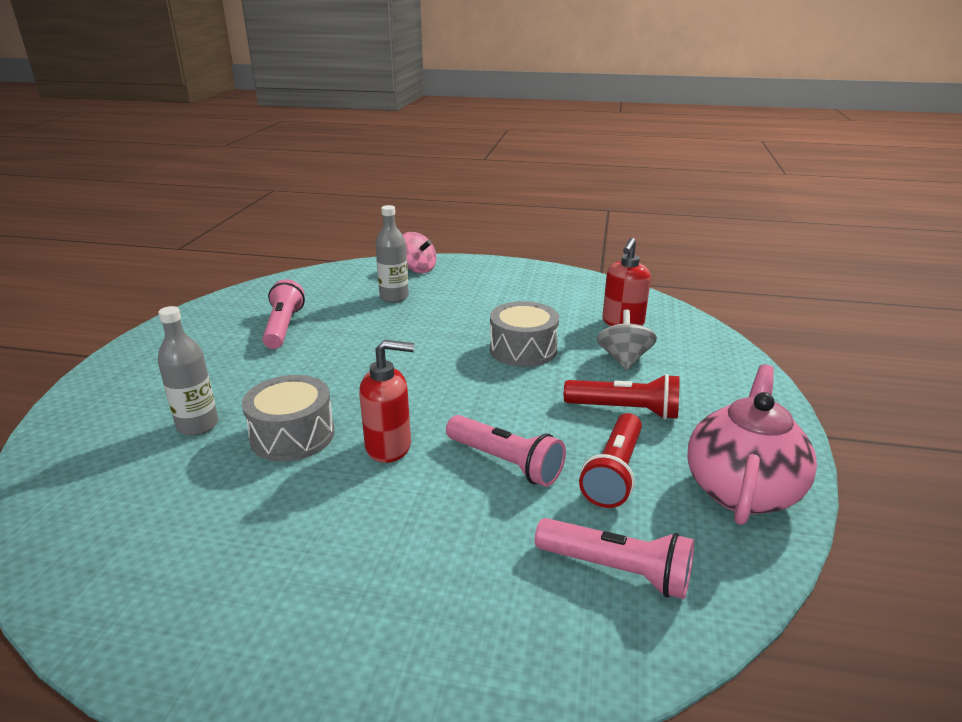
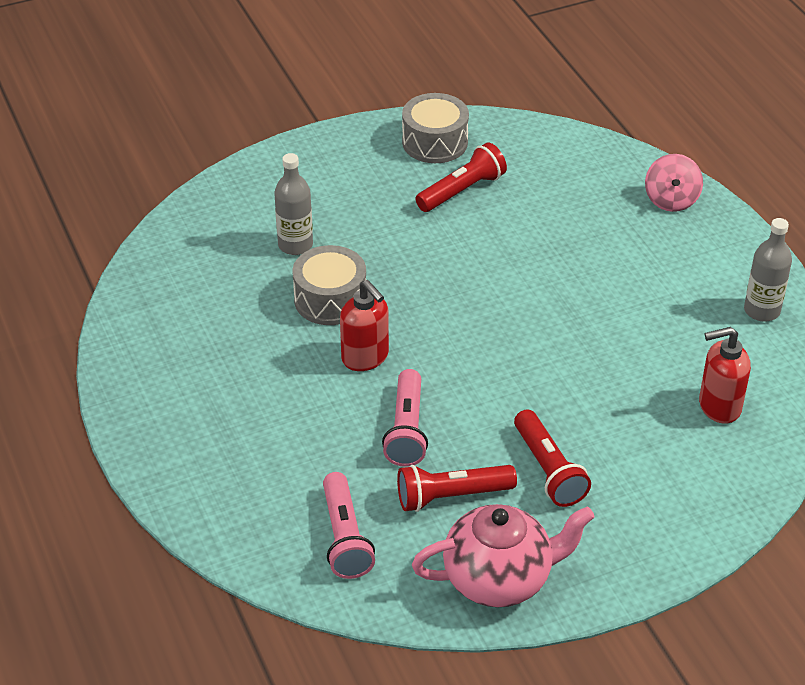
camera: 55 degrees right, 15 degrees up
pink flashlight [262,279,305,349] -> red flashlight [416,142,507,212]
grey bottle [375,205,409,303] -> grey bottle moved to [744,218,792,322]
grey drum [490,301,559,367] -> grey drum moved to [402,93,469,163]
grey spinning top [597,310,657,370] -> none

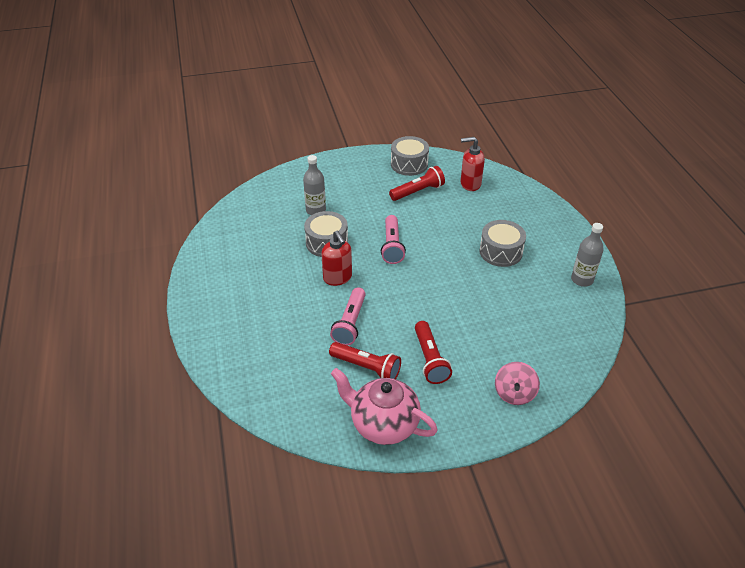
camera: 10 degrees right, 0 degrees up
pink flashlight [323,472,375,579] -> pink flashlight moved to [381,215,406,264]
red flashlight [397,465,517,512] -> red flashlight turned 150 degrees counterclockwise [329,342,401,379]
pink teapot [412,504,594,607] -> pink teapot turned 150 degrees counterclockwise [331,368,438,445]
pink spinning top [645,154,703,212] -> pink spinning top moved to [495,362,540,405]
red soap dispenser [699,327,751,424] -> red soap dispenser moved to [461,137,485,191]
none -> grey drum [479,220,526,267]

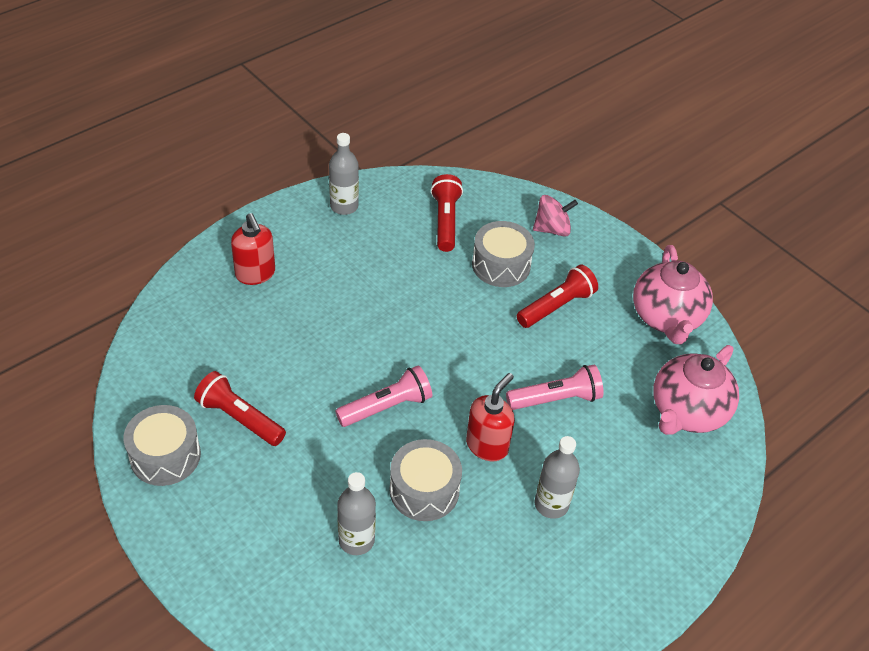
camera: 120 degrees left, 5 degrees up
red flashlight [329,342,401,379] -> red flashlight moved to [431,174,463,252]
red soap dispenser [461,137,485,191] -> red soap dispenser moved to [231,213,275,285]
grey drum [479,220,526,267] -> grey drum moved to [472,221,535,287]
none -> grey bottle [535,436,580,519]
none -> pink teapot [653,345,739,435]

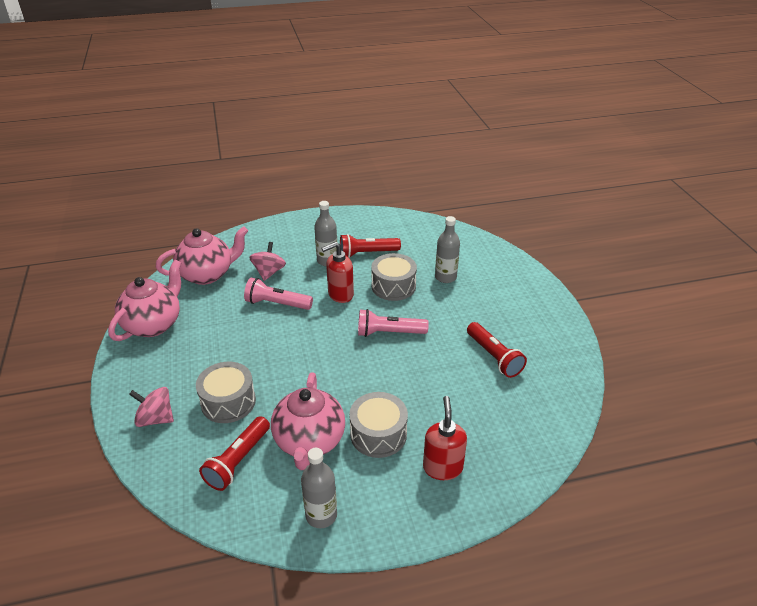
camera: 150 degrees left, 10 degrees down
grey drum [124,405,201,486] -> grey drum moved to [349,392,408,458]
red flashlight [517,264,598,328] -> red flashlight moved to [340,234,401,258]
none -> pink spinning top [249,242,286,281]
none -> pink teapot [271,372,345,470]

